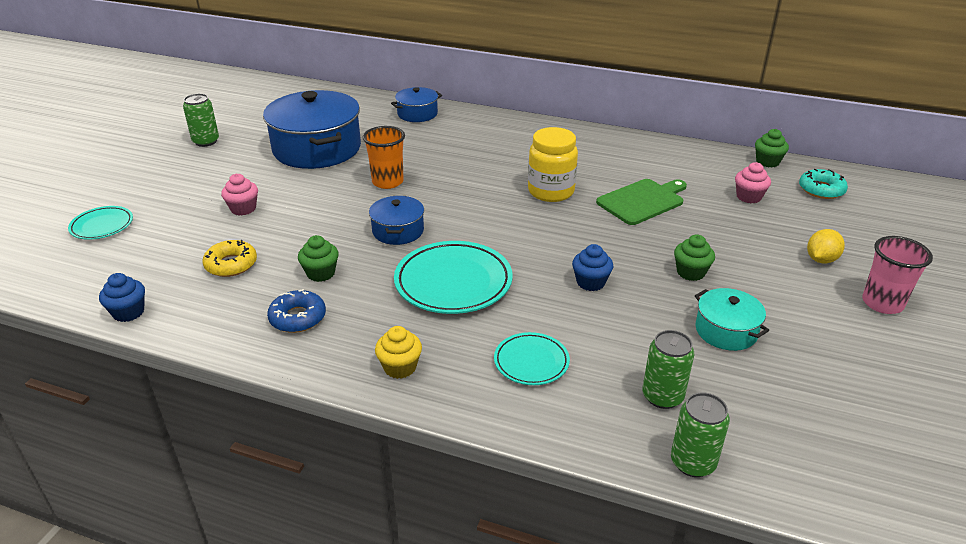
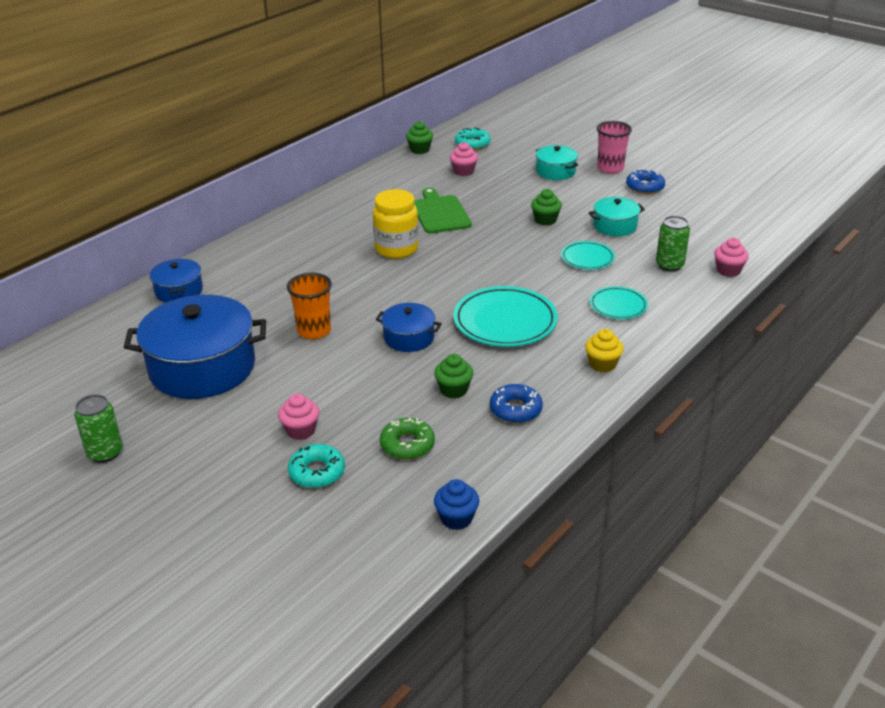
camera: 70 degrees left, 0 degrees up
turquoise plate [68,206,133,240] -> turquoise plate moved to [561,241,615,270]
yellow donut [202,240,257,277] -> green donut [380,418,435,460]
blue cupcake [572,244,613,291] -> none
green can [671,392,730,477] -> pink cupcake [714,238,749,277]
yellow lemon [807,229,845,263] -> turquoise pot [536,145,578,180]
none -> turquoise donut [288,444,345,488]
none -> blue donut [626,169,665,194]

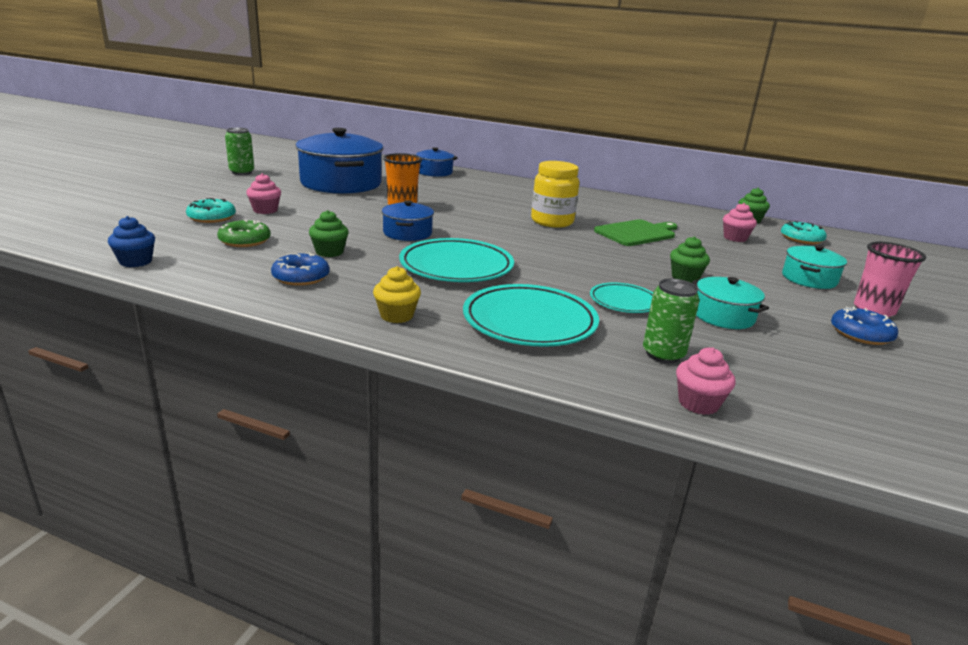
camera: 70 degrees right, 10 degrees down
turquoise plate [590,286,648,319] -> turquoise plate [463,284,599,347], size x1.77

